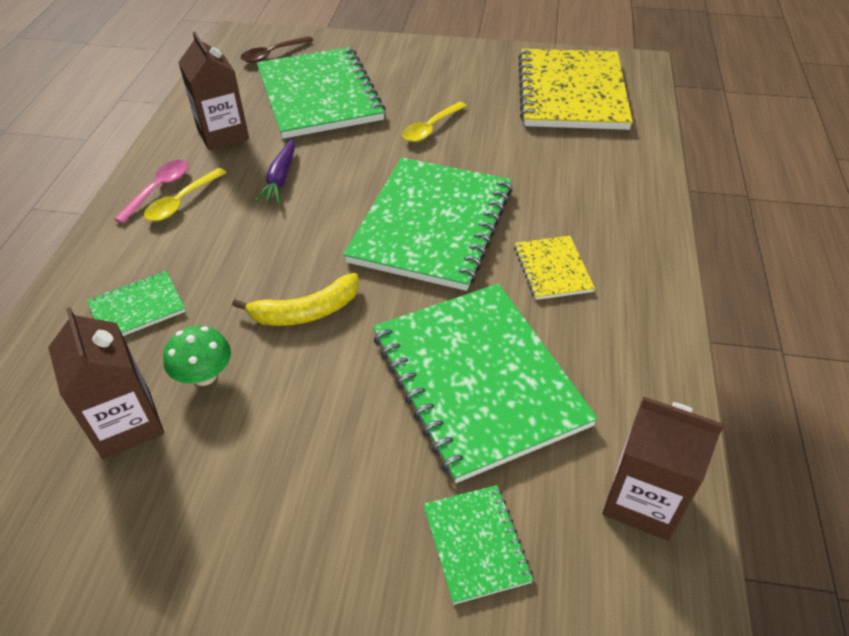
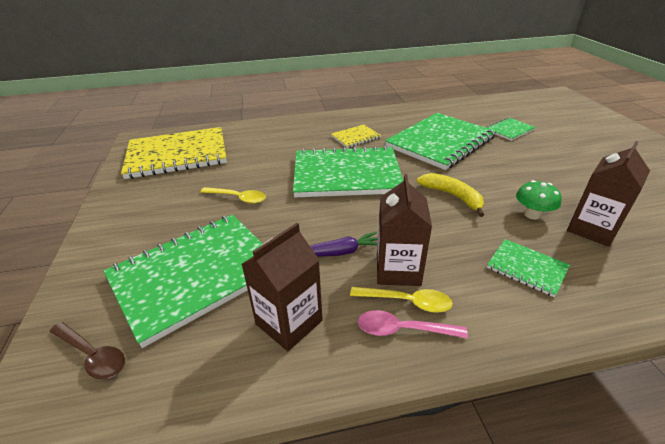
camera: 110 degrees left, 10 degrees down
brown carton [602,397,724,541] -> brown carton moved to [377,174,432,286]

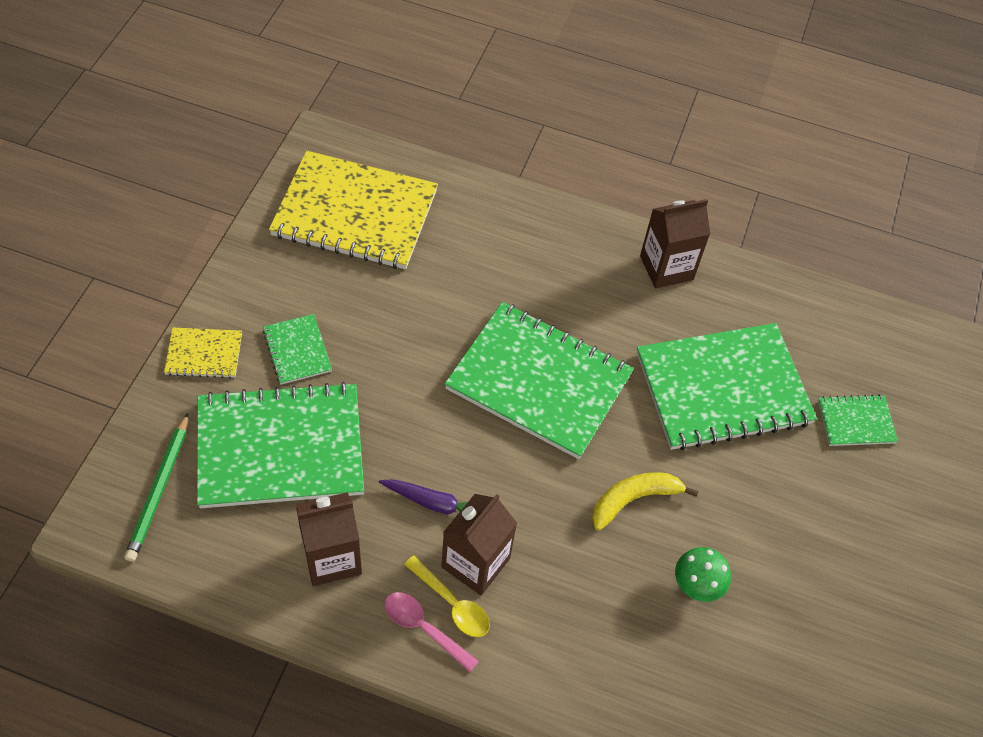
camera: 25 degrees right, 20 degrees up
brown spoon [50,322,125,379] -> green pencil [124,413,188,562]
yellow spoon [200,187,266,204] -> none
yellow notebook [331,125,381,148] -> yellow notebook moved to [164,328,242,378]
yellow banana [416,173,484,217] -> yellow banana turned 105 degrees counterclockwise [592,472,698,531]
green notebook [487,239,570,297] -> green notebook moved to [263,314,332,385]
brown carton [567,141,650,247] -> brown carton moved to [640,199,710,288]

